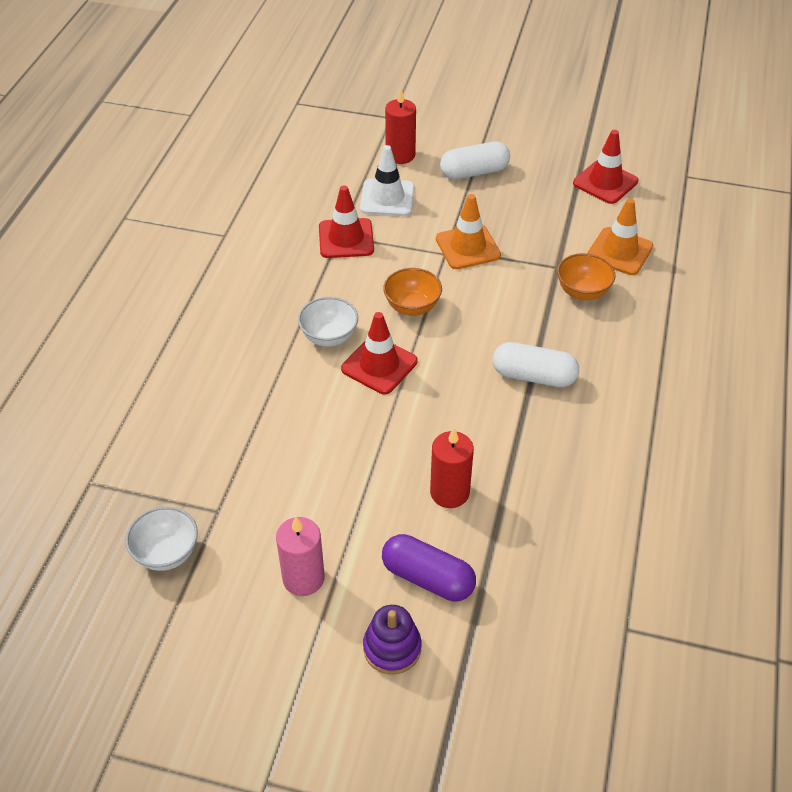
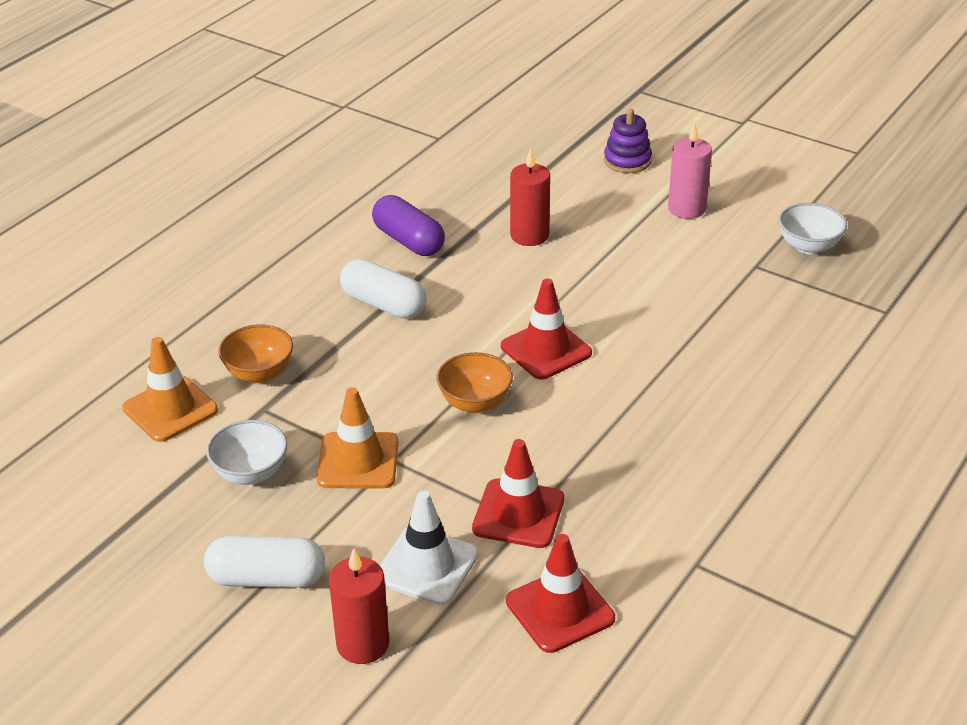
camera: 160 degrees left, 10 degrees down
white bowl [298,297,358,347] -> white bowl moved to [206,420,287,485]
purple capsule [382,534,476,602] -> purple capsule moved to [372,195,445,256]
red traffic cone [573,130,638,204] -> red traffic cone moved to [506,534,615,653]

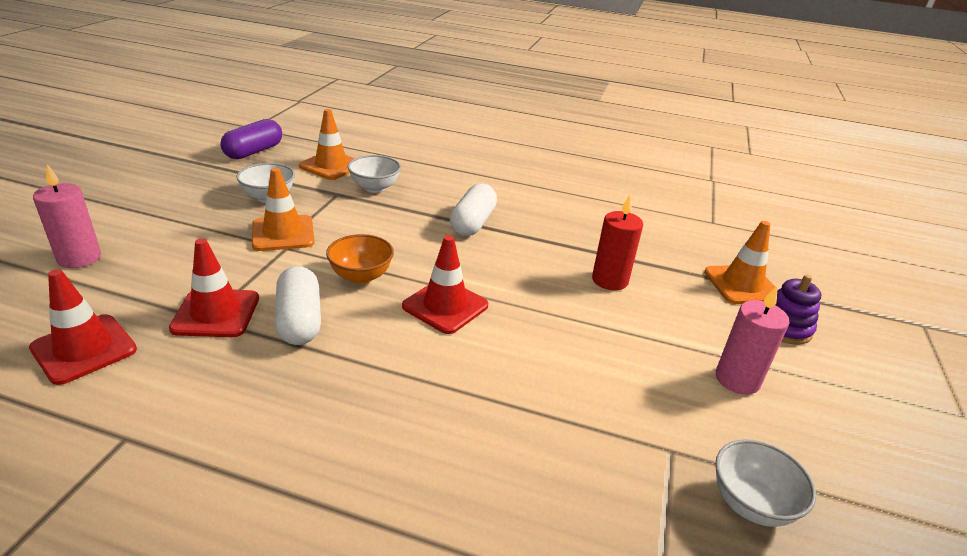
camera: 70 degrees right, 5 degrees down
white capsule [204,536,325,588] -> white capsule moved to [275,266,321,345]
orange bowl [218,324,293,383] -> white bowl [348,155,401,193]
red candle [329,548,389,664] -> pink candle [33,164,101,268]
purple capsule [372,195,445,256] -> purple capsule moved to [220,119,282,159]
white traffic cone [380,491,478,605] -> none
none -> orange traffic cone [704,221,778,304]

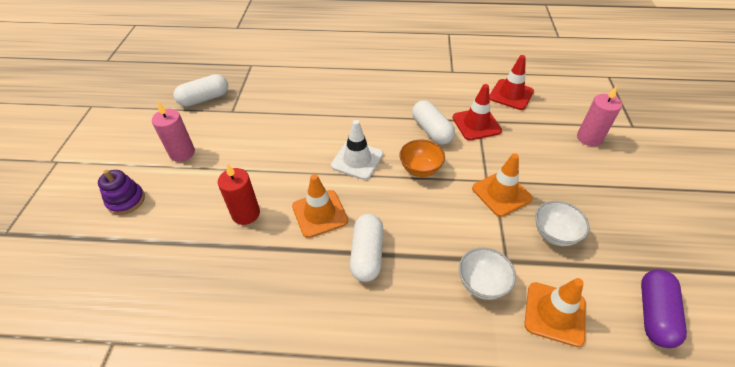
camera: 170 degrees right, 15 degrees up
red traffic cone [402,235,488,334] -> white traffic cone [331,120,383,180]
orange traffic cone [704,221,778,304] -> orange traffic cone moved to [292,174,348,238]
white bowl [715,439,816,527] -> white capsule [174,74,228,107]

